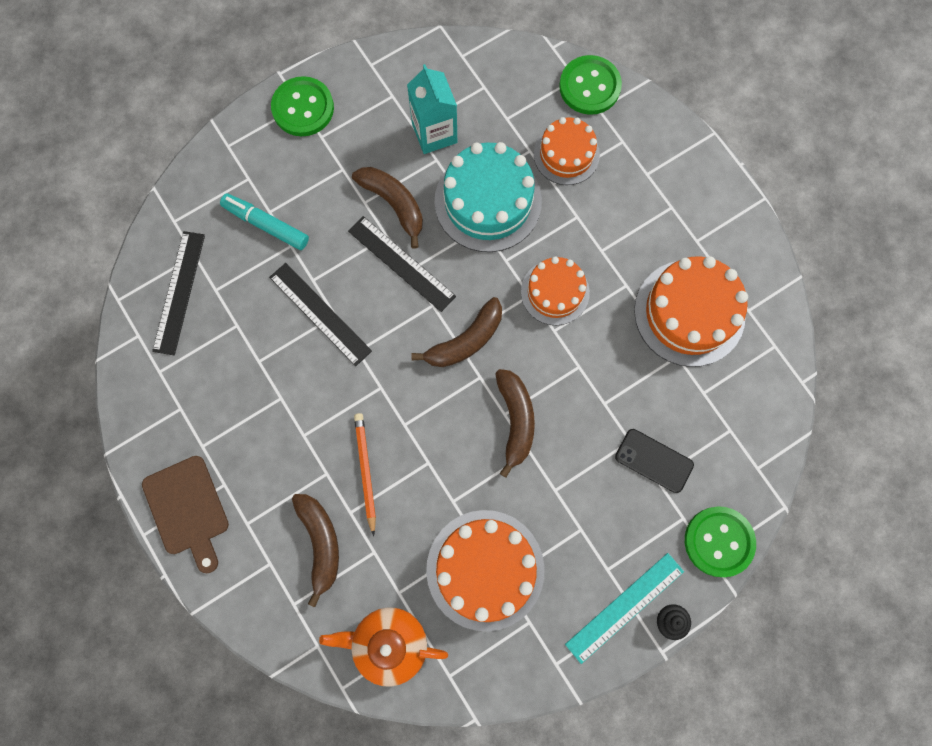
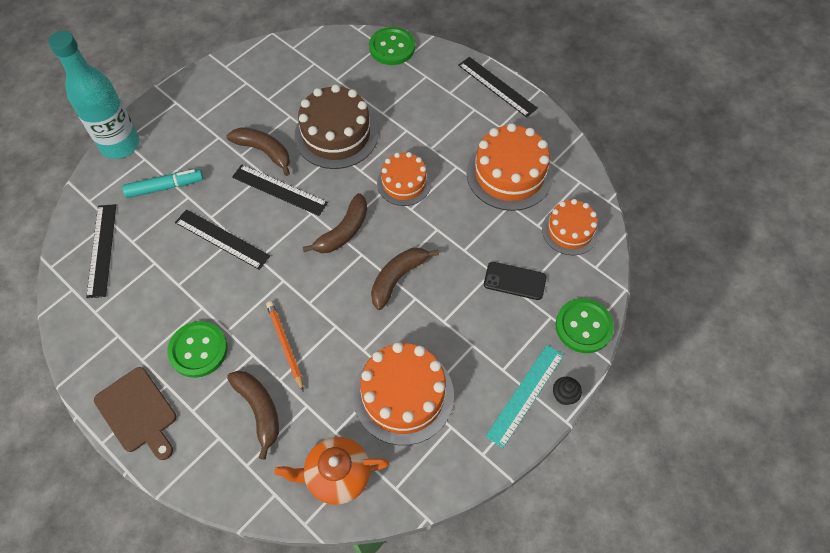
camera: 15 degrees left, 15 degrees down
turquoise marker [220,193,309,250] -> turquoise marker turned 150 degrees clockwise [122,169,203,198]
green button [271,76,334,136] -> green button moved to [167,321,227,378]
turquoise carton [407,64,457,154] -> none
turquoise cake [434,142,542,252] -> brown cake [294,84,378,169]
brown banana [495,369,535,478] -> brown banana turned 120 degrees counterclockwise [371,248,439,310]
orange cake [534,117,600,185] -> orange cake moved to [542,199,599,255]
none -> turquoise bottle [48,31,140,159]
none -> black ruler [458,57,538,118]

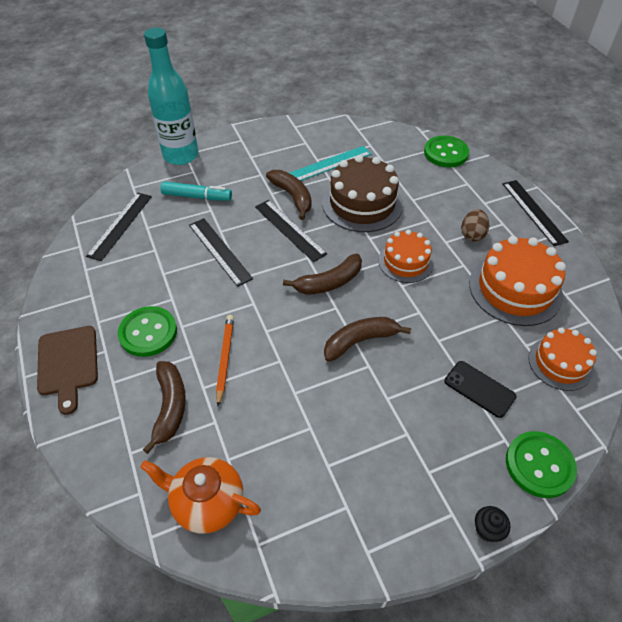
camera: 25 degrees right, 10 degrees down
orange cake [353,342,454,445] -> none
turquoise ruler [485,345,564,448] -> turquoise ruler moved to [290,146,371,181]
none -> brown egg [461,209,489,242]

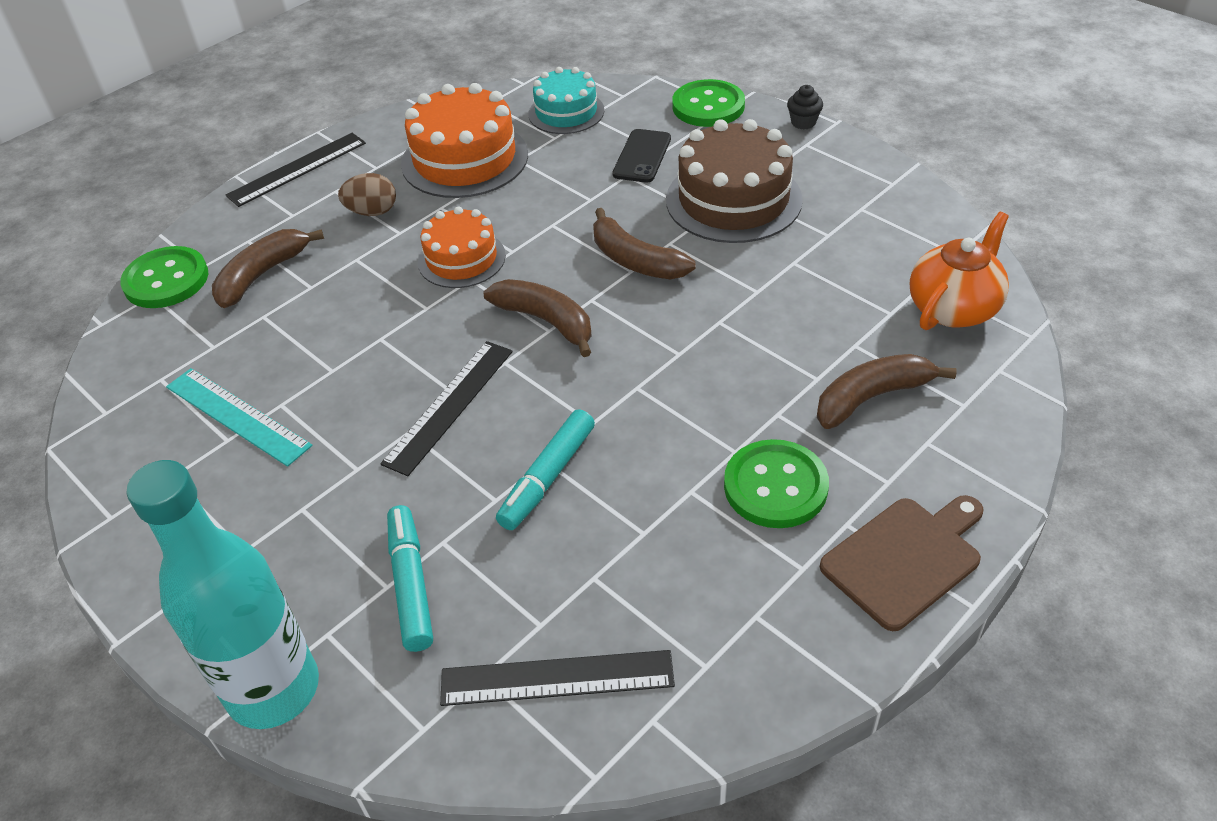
camera: 110 degrees left, 5 degrees down
orange teapot [140,457,261,534] -> orange teapot turned 135 degrees counterclockwise [910,212,1009,330]
black ruler [189,218,253,287] -> turquoise marker [496,409,595,530]
orange pencil [216,315,234,407] -> none
brown banana [266,170,312,220] -> brown banana moved to [212,229,324,308]
brown cake [322,155,403,232] -> brown cake moved to [666,119,803,243]
orange cake [528,327,597,391] -> turquoise cake [528,67,604,134]

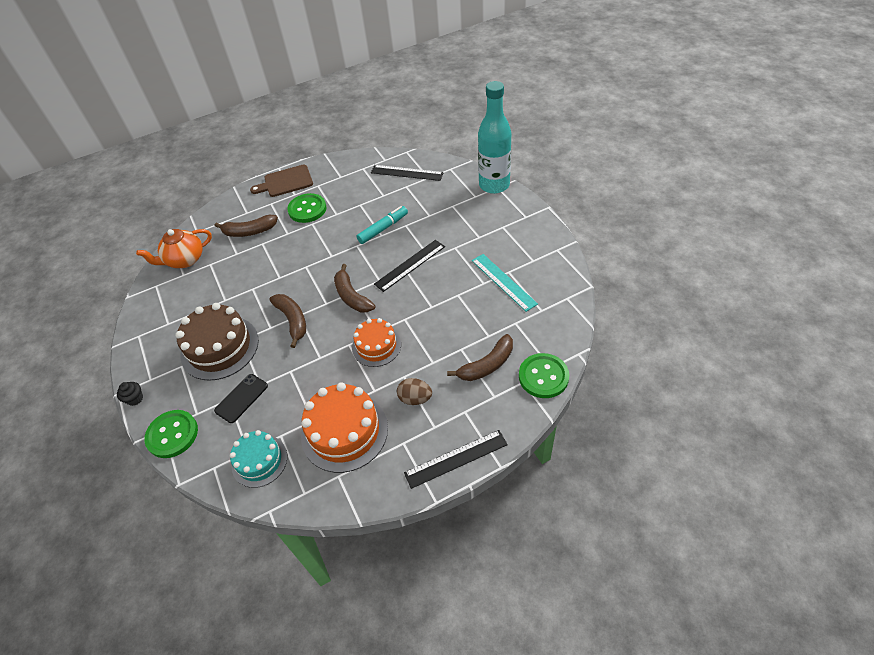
camera: 160 degrees left, 5 degrees up
turquoise marker [387,505,433,652] -> none

